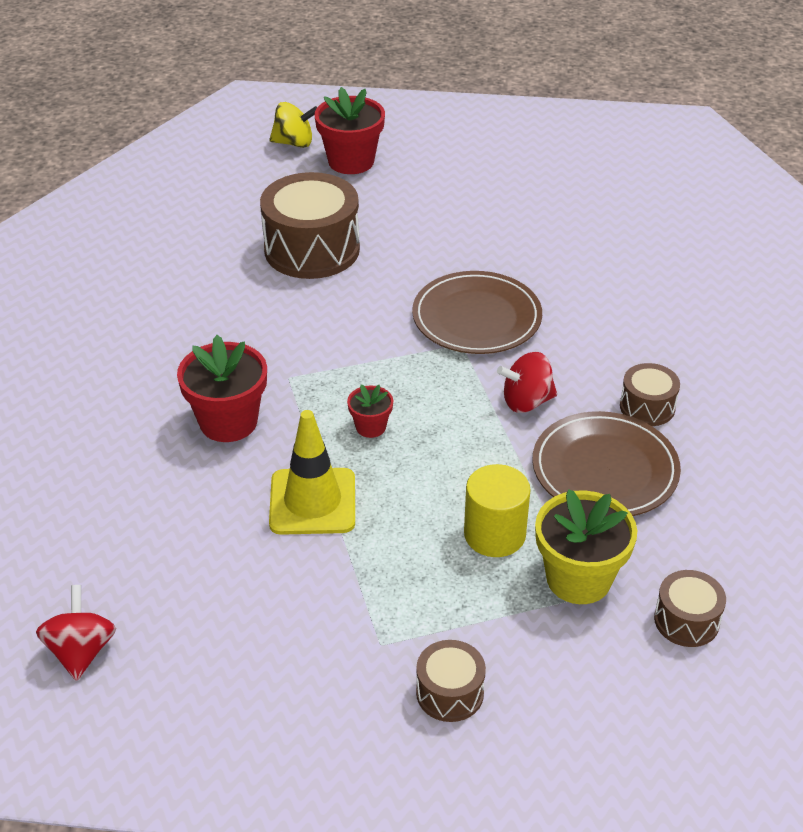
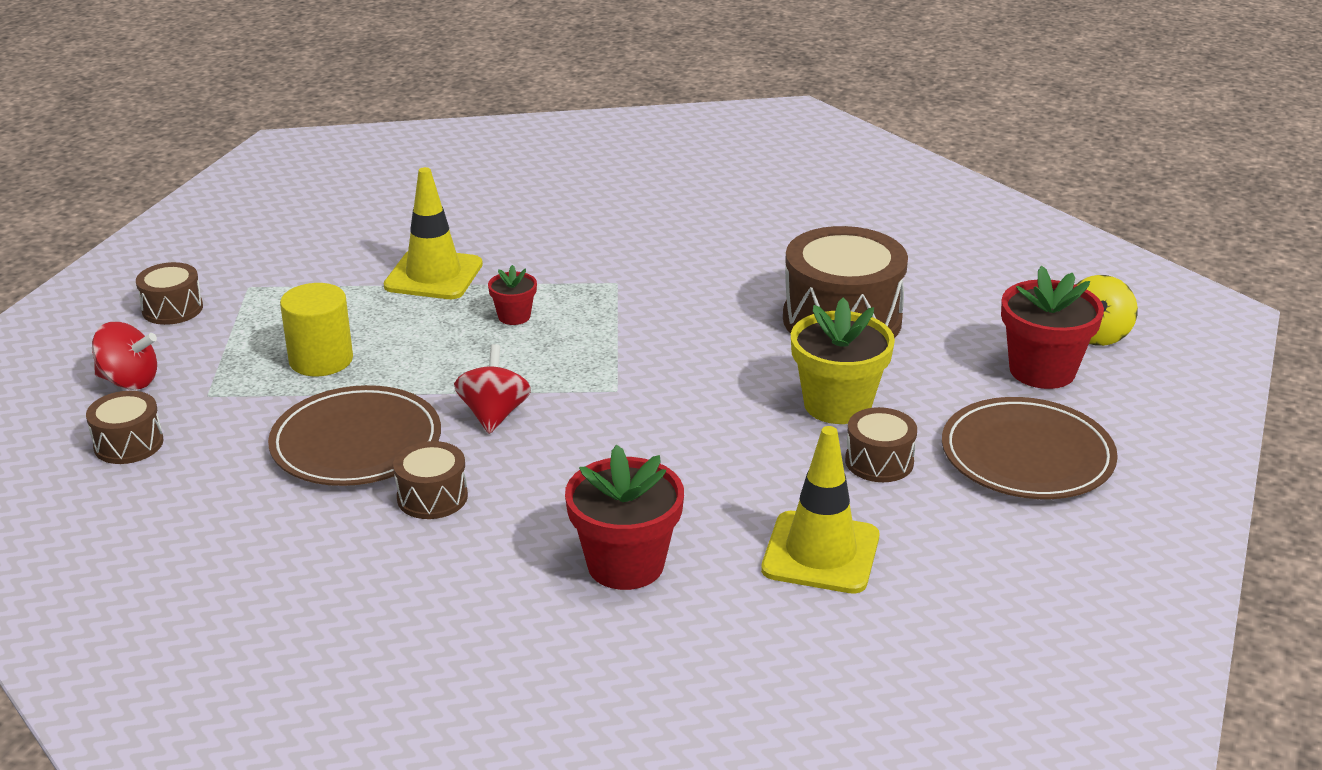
camera: 105 degrees right, 10 degrees down
red spinning top [36,585,116,681] -> red spinning top moved to [92,322,157,390]
red flower pot [177,335,267,442] -> red flower pot moved to [565,445,684,590]
brown plate [412,271,542,354] -> brown plate moved to [942,397,1118,499]
yellow flower pot [535,489,637,604] -> yellow flower pot moved to [791,298,895,424]
none -> yellow traffic cone [761,426,880,594]
none -> brown drum [845,407,917,482]

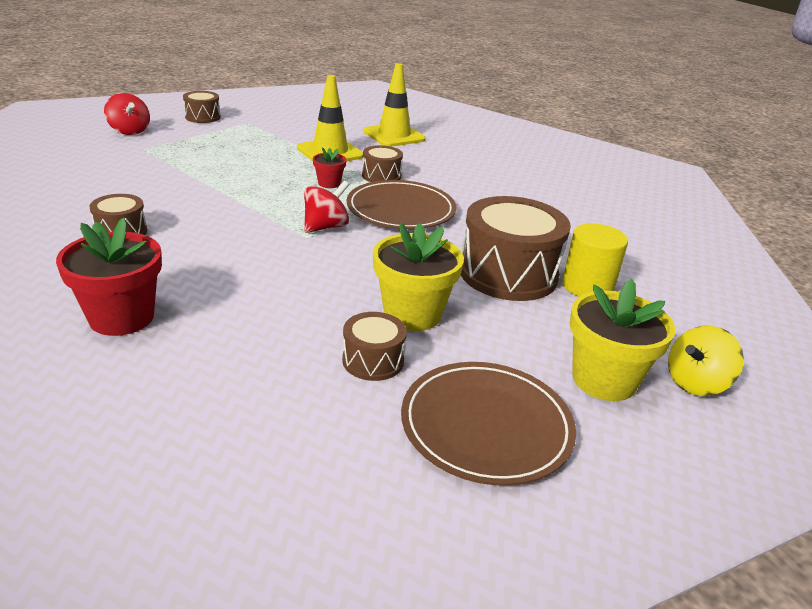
camera: 40 degrees right, 0 degrees up
brown drum [86,391,164,464] -> brown drum moved to [362,145,403,182]
brown plate [268,385,441,486] -> brown plate moved to [347,180,456,229]
yellow cylinder [280,283,353,376] -> yellow cylinder moved to [562,223,628,297]
red spinning top [454,344,531,434] -> red spinning top moved to [304,181,349,233]
yellow traffic cone [761,426,880,594] -> yellow traffic cone moved to [364,63,426,147]
red flower pot [1001,266,1104,389] -> yellow flower pot [570,279,675,401]

